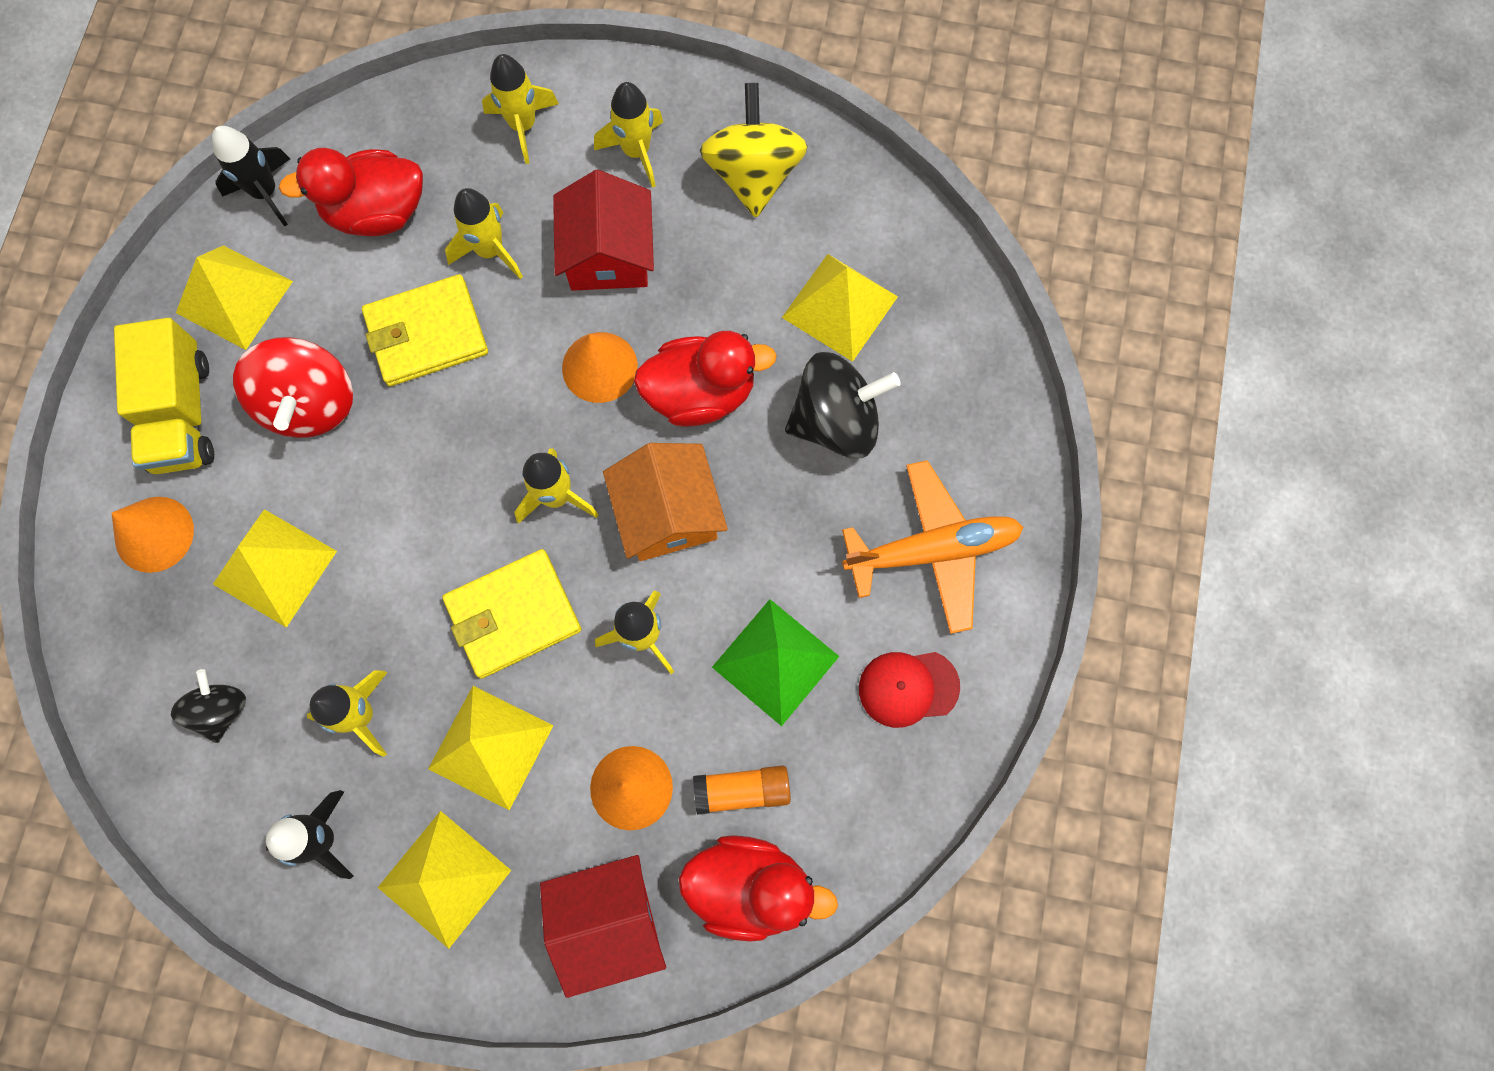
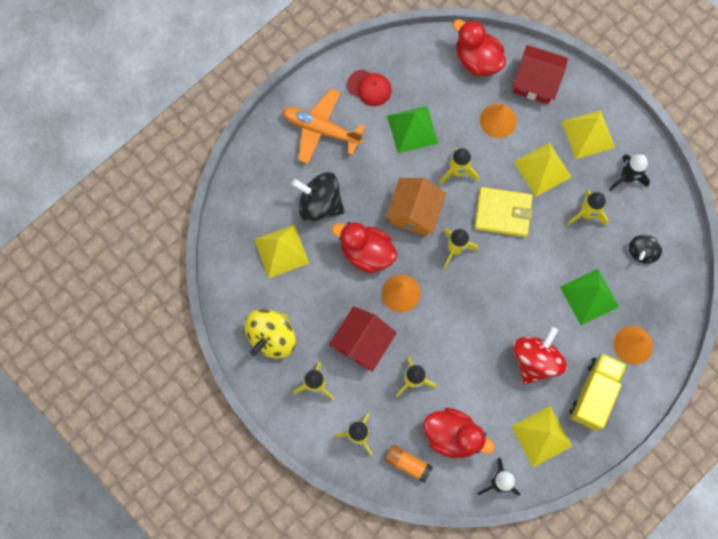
camera: 145 degrees left, 0 degrees up
yellow pyramid [213,509,337,628] -> green pyramid [560,269,619,325]
yellow wallet [362,274,488,386] -> none
orange glue stick [693,765,791,815] -> orange glue stick moved to [385,445,433,483]

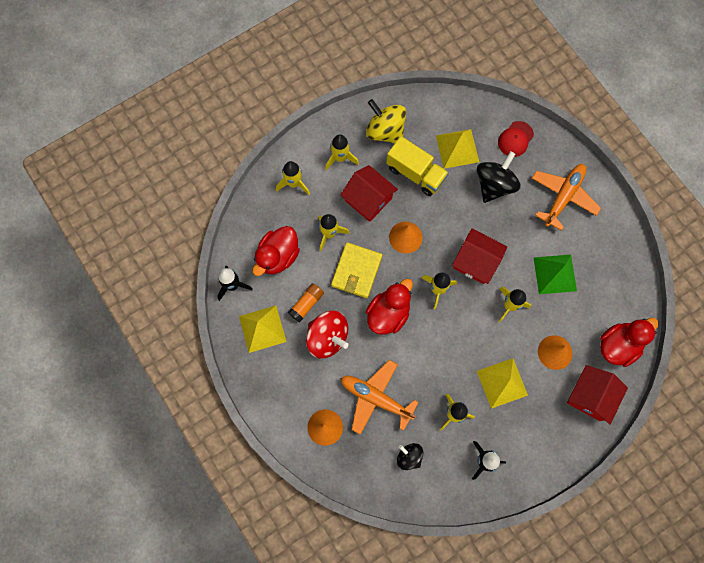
camera: 100 degrees right, 0 degrees up
red duck [332,222,397,274] -> red duck moved to [366,279,413,334]
red cap [347,69,392,106] -> red cap moved to [498,121,534,157]
orange glue stick [385,445,433,483] -> orange glue stick moved to [288,283,324,322]
orange house [386,178,446,236] -> red house [452,229,507,284]
yellow wallet [474,187,533,237] -> yellow wallet moved to [331,242,382,298]
green pyramid [560,269,619,325] -> orange plane [341,360,419,435]
yellow pyramid [562,110,615,159] -> none
yellow truck [570,353,627,431] -> yellow truck moved to [386,136,449,196]

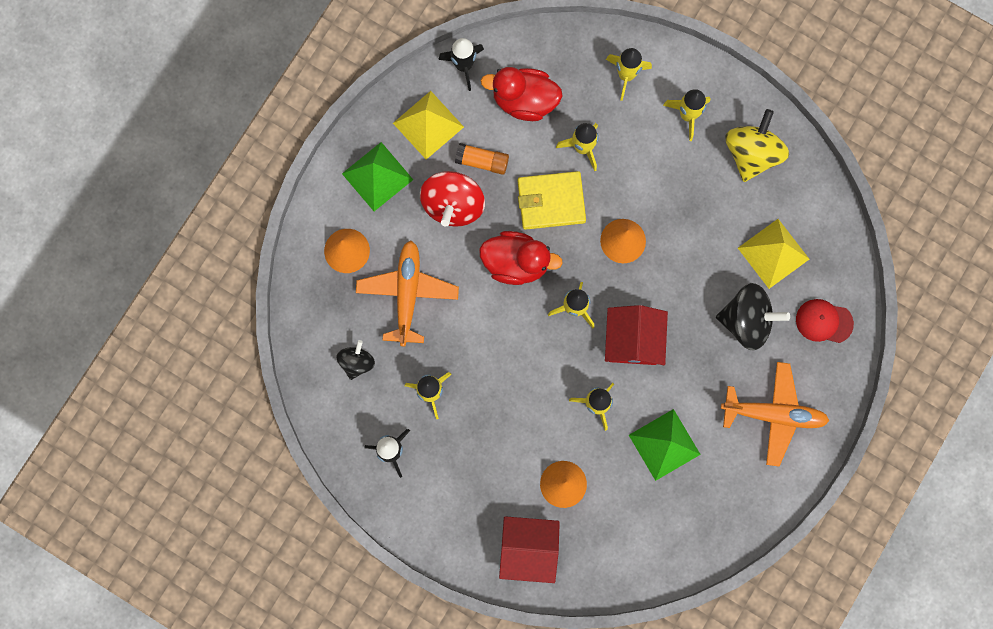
camera: 65 degrees right, 5 degrees up
red house [340,165,398,222] -> none
yellow truck [386,136,449,196] -> none
yellow pyramid [477,358,528,409] -> none
red duck [600,318,659,367] -> none
none -> green pyramid [342,142,413,211]

